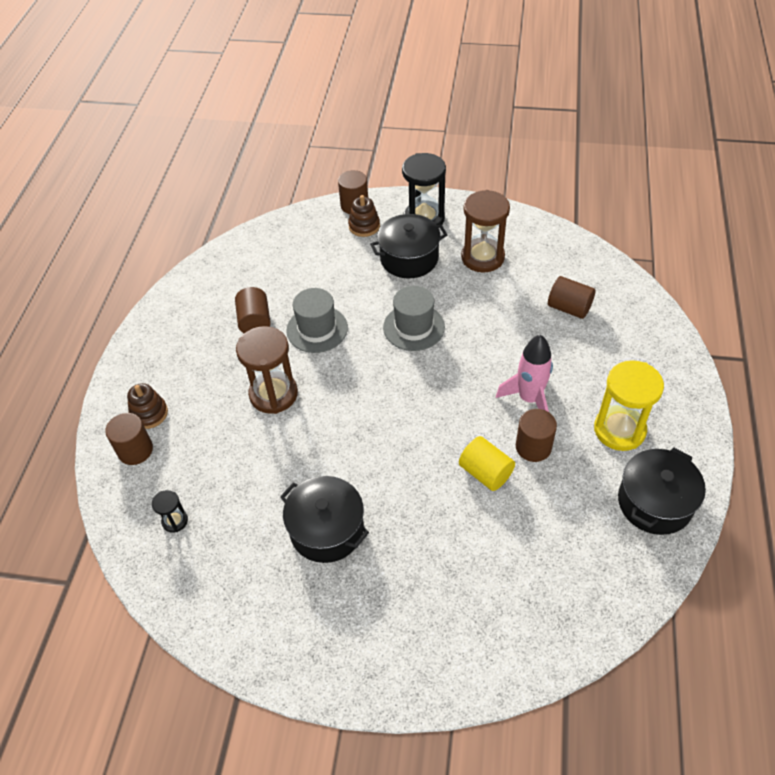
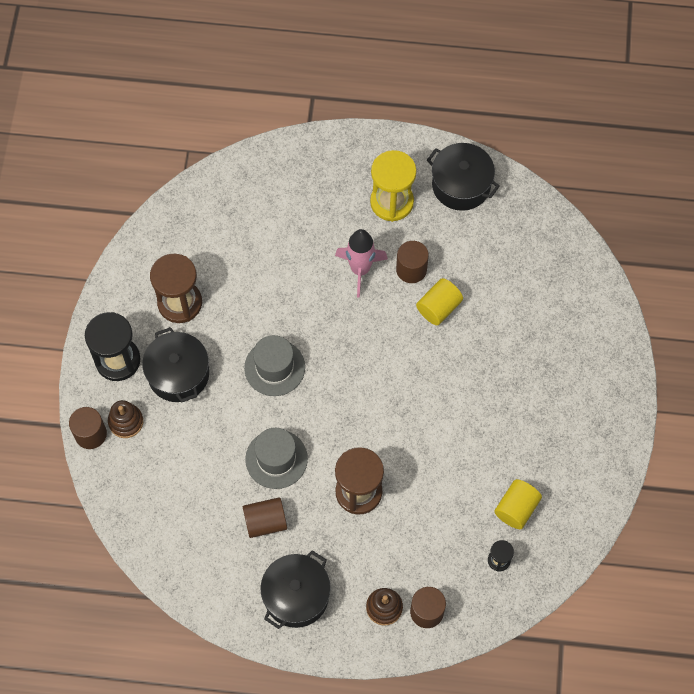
camera: 95 degrees left, 15 degrees up
black pot [280,476,369,563] -> black pot moved to [260,550,331,629]
brown cylinder [548,276,596,319] -> none
none -> yellow cylinder [494,479,542,529]

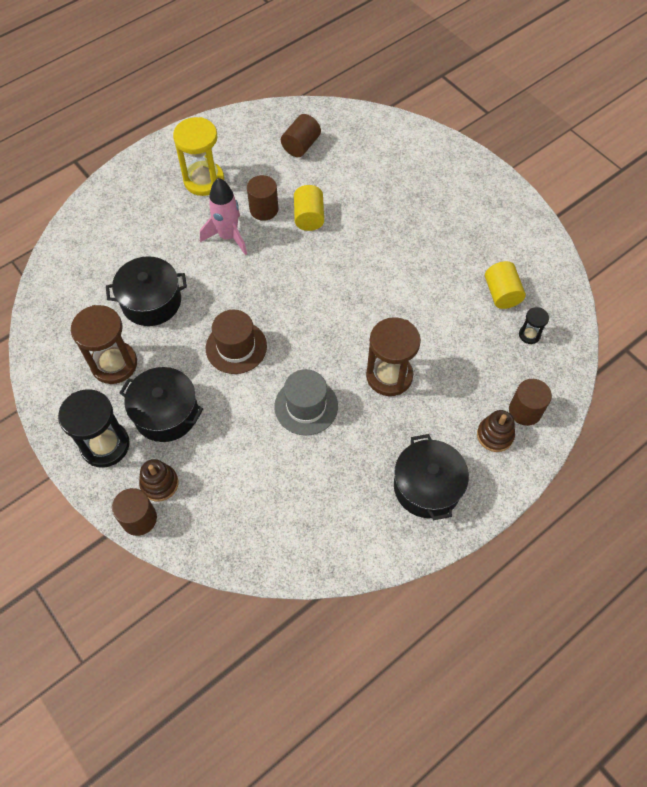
camera: 45 degrees left, 5 degrees down
brown cylinder [243,497,287,538] -> brown cylinder moved to [281,114,321,157]
grey hat [244,335,305,396] -> brown hat [206,310,267,374]
black pot [427,143,500,211] -> black pot moved to [106,256,187,326]

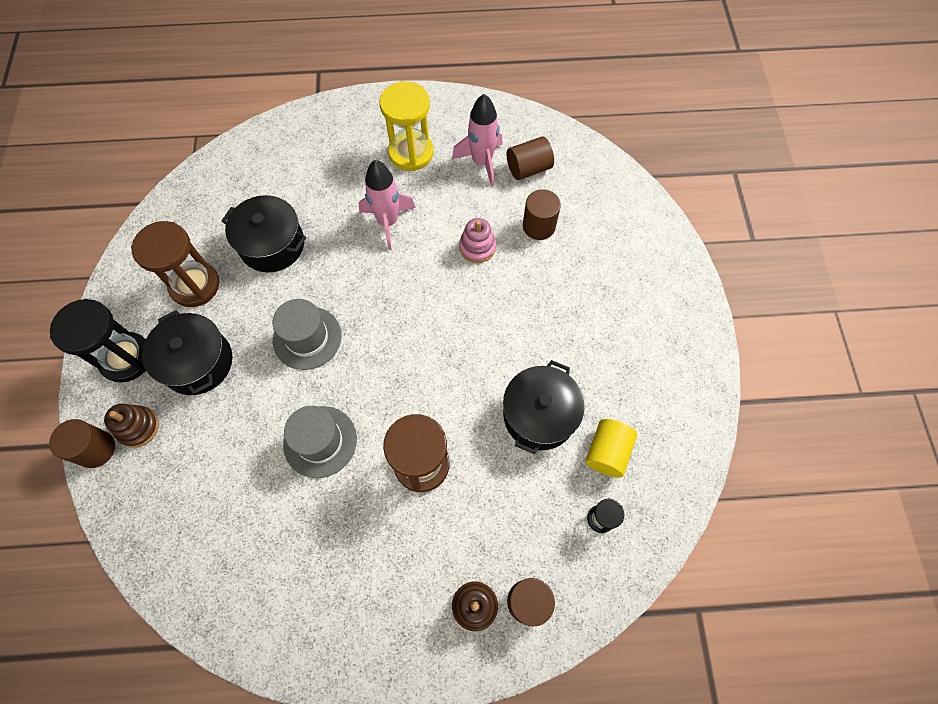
camera: 35 degrees right, 5 degrees up
brown hat [206,310,267,374] -> grey hat [273,299,342,370]
brown cylinder [247,175,278,221] -> brown cylinder moved to [523,189,561,240]
yellow cylinder [294,185,324,231] -> pink stacking toy [459,218,496,263]
black pot [394,434,469,520] -> black pot moved to [503,360,585,454]
none -> pink rocket [452,94,503,187]

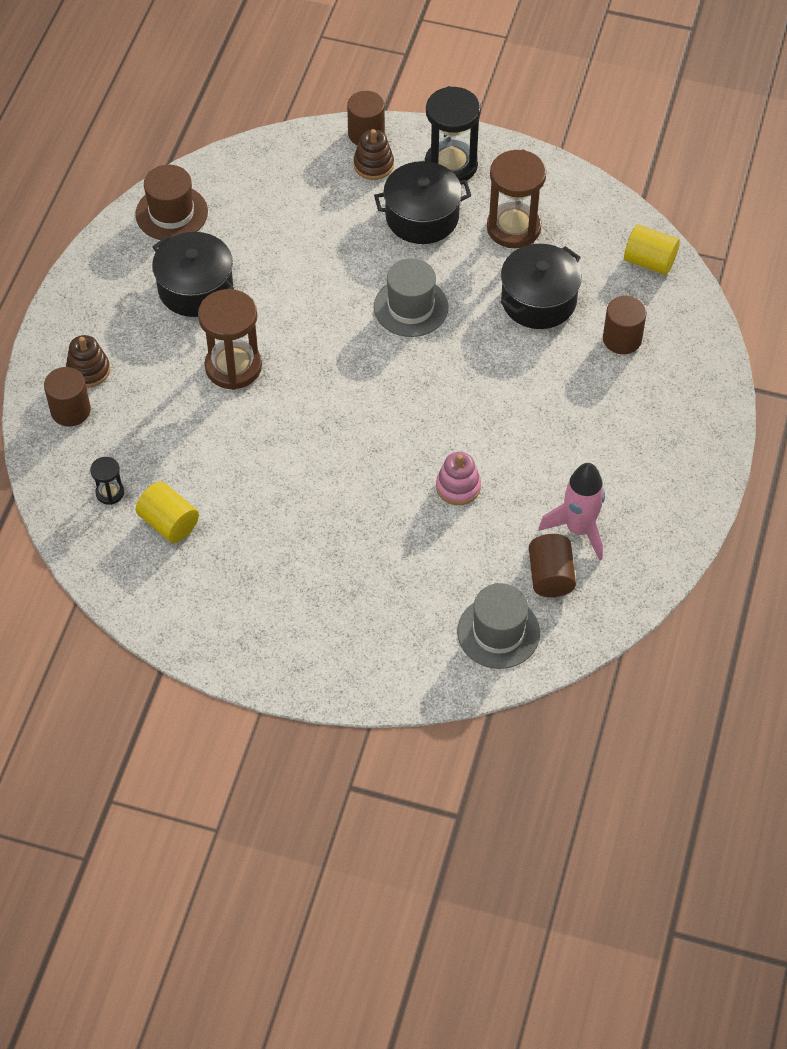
camera: 110 degrees right, 10 degrees down
grey hat [283,406,357,478] -> grey hat moved to [457,583,540,669]
pink rocket [359,160,416,250] -> none
yellow hourglass [380,82,434,171] -> none
black pot [503,360,585,454] -> black pot moved to [152,232,234,317]
brown cylinder [523,189,561,240] -> brown cylinder moved to [603,296,647,354]
none -> brown hat [135,165,208,240]
none -> yellow cylinder [624,224,680,275]

